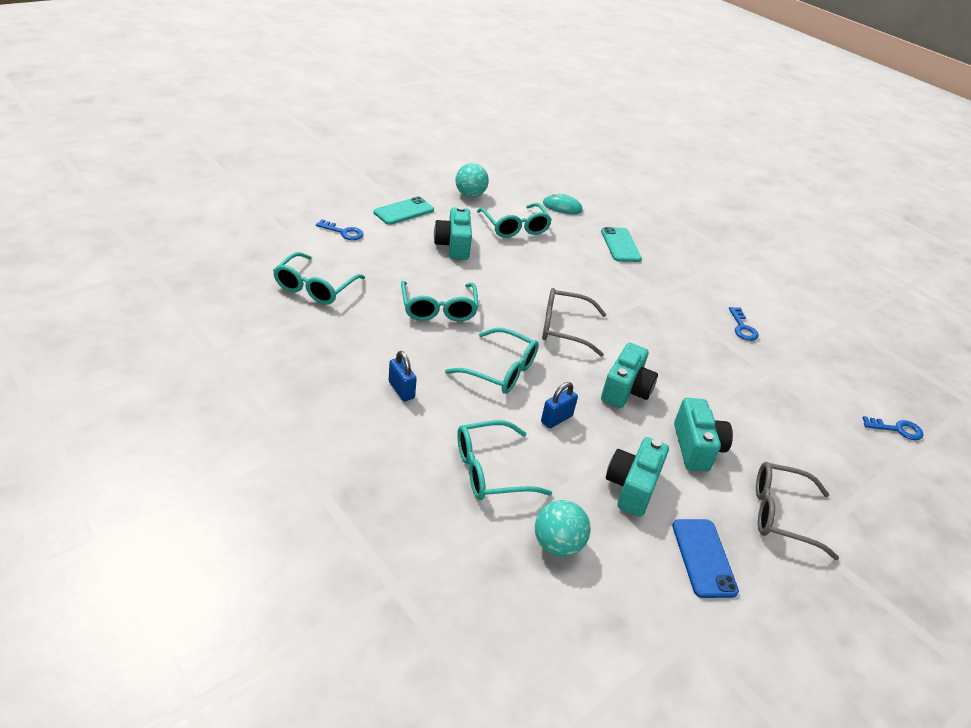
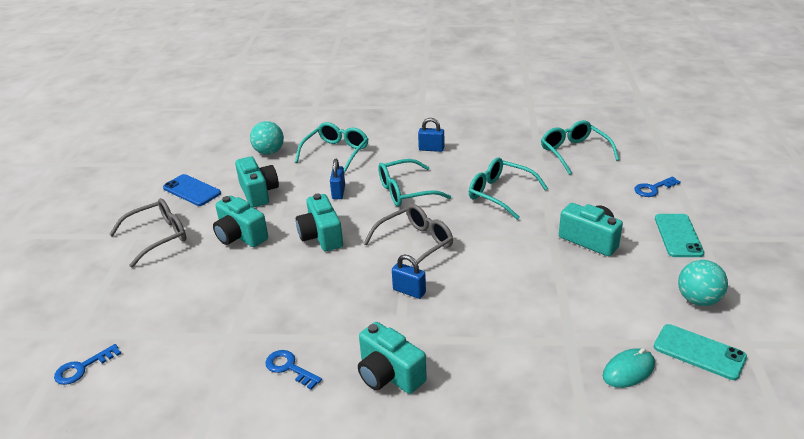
camera: 140 degrees right, 5 degrees down
turquoise glasses [477,203,552,238] -> none
turquoise phone [601,227,642,262] -> turquoise phone moved to [654,324,747,380]
none -> turquoise camera [358,322,427,394]
none -> blue padlock [392,255,426,299]

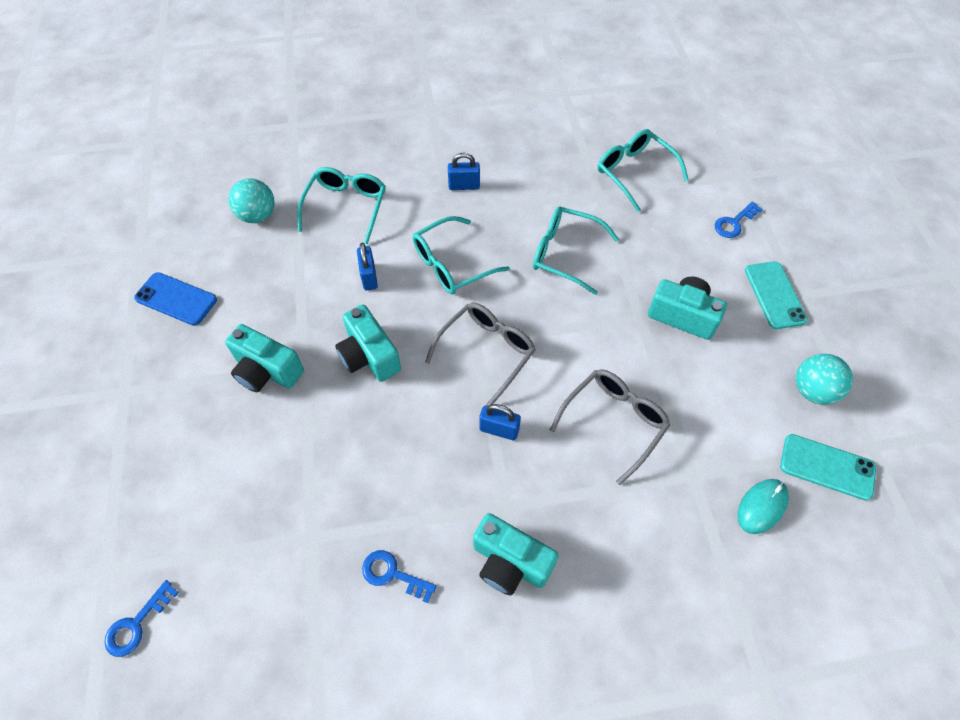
camera: 15 degrees left, 25 degrees up
grey glasses [109,198,186,267] -> grey glasses moved to [550,369,670,485]
turquoise camera [235,156,279,207] -> none

